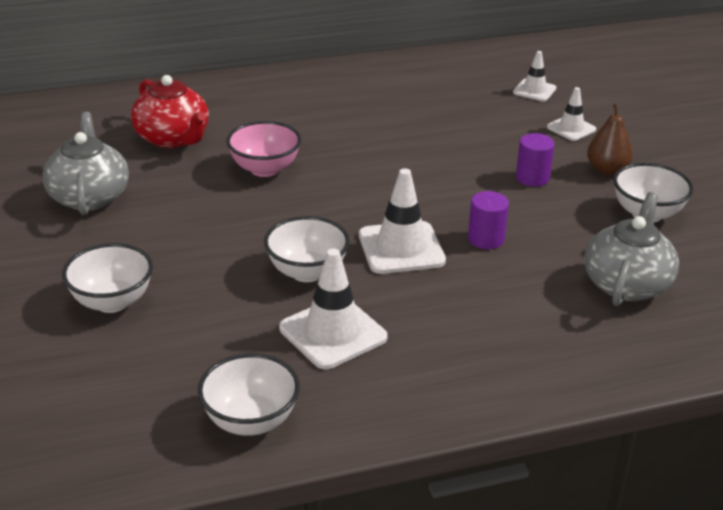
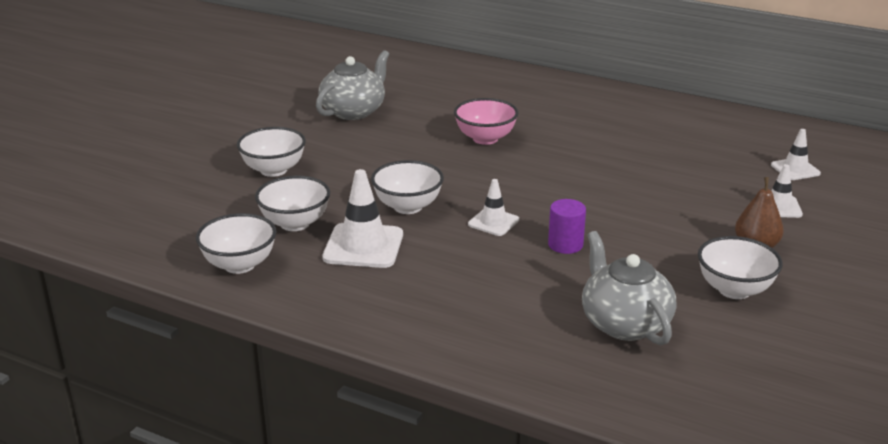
camera: 45 degrees right, 5 degrees down
red teapot [131,75,209,148] -> none
white traffic cone [359,168,446,274] -> white traffic cone [468,179,519,236], size x0.59
purple cylinder [516,133,555,187] -> none
grey teapot [584,192,679,306] -> grey teapot turned 90 degrees counterclockwise [582,231,676,346]
none -> white bowl [255,176,330,231]

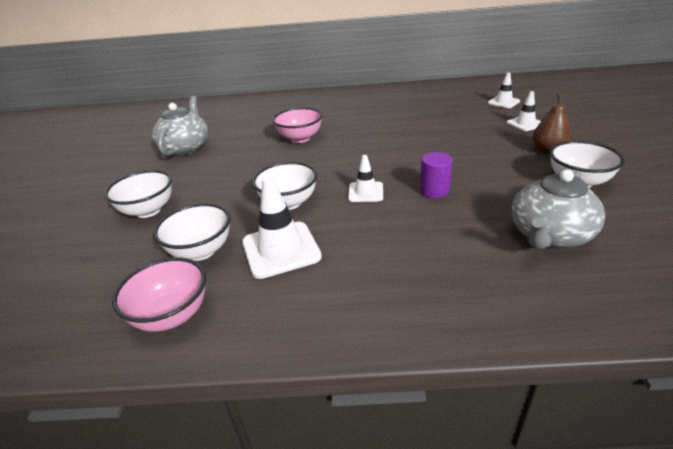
camera: 25 degrees left, 5 degrees up
white bowl [196,213,276,274] -> pink bowl [112,257,206,332]
grey teapot [582,231,676,346] -> grey teapot turned 90 degrees counterclockwise [511,169,605,249]

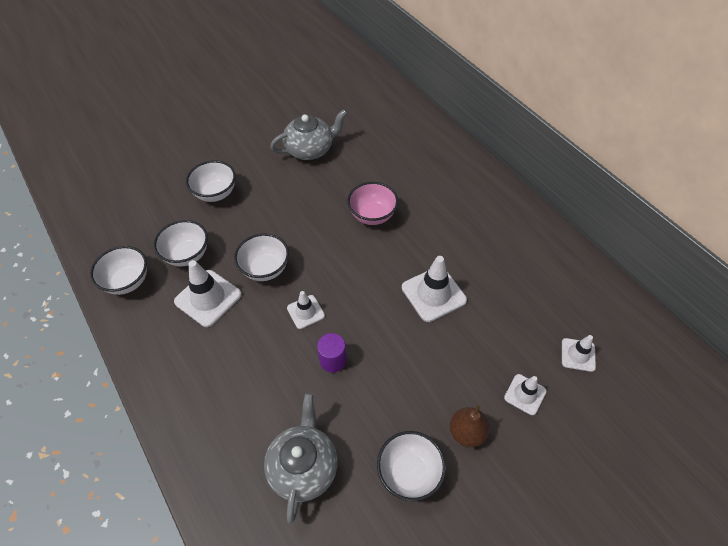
camera: 55 degrees right, 20 degrees up
pink bowl [112,257,206,332] -> white bowl [90,246,147,295]
grey teapot [511,169,605,249] -> grey teapot turned 90 degrees clockwise [264,393,338,524]
none -> white traffic cone [402,256,467,322]

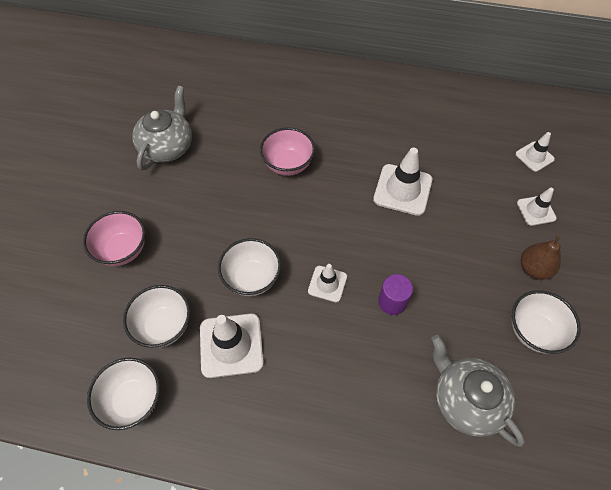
camera: 45 degrees left, 5 degrees up
white bowl [186,161,236,202] -> pink bowl [83,211,145,266]

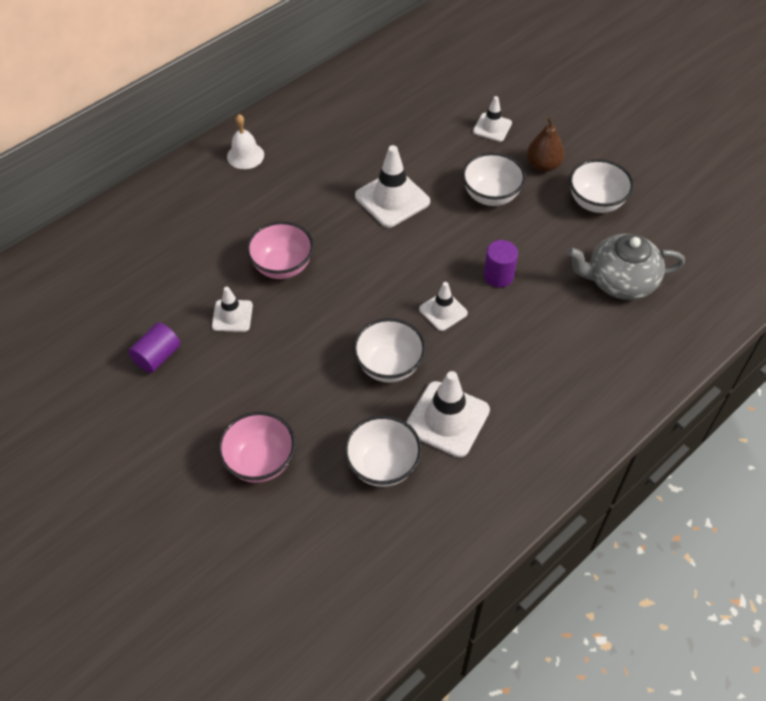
camera: 55 degrees left, 5 degrees down
white bowl [87,358,160,430] -> white bowl moved to [462,153,526,206]
grey teapot [132,86,192,170] -> purple cylinder [128,323,180,373]
white traffic cone [516,132,555,172] -> white traffic cone moved to [212,287,253,332]
none -> white bell [227,114,264,169]

